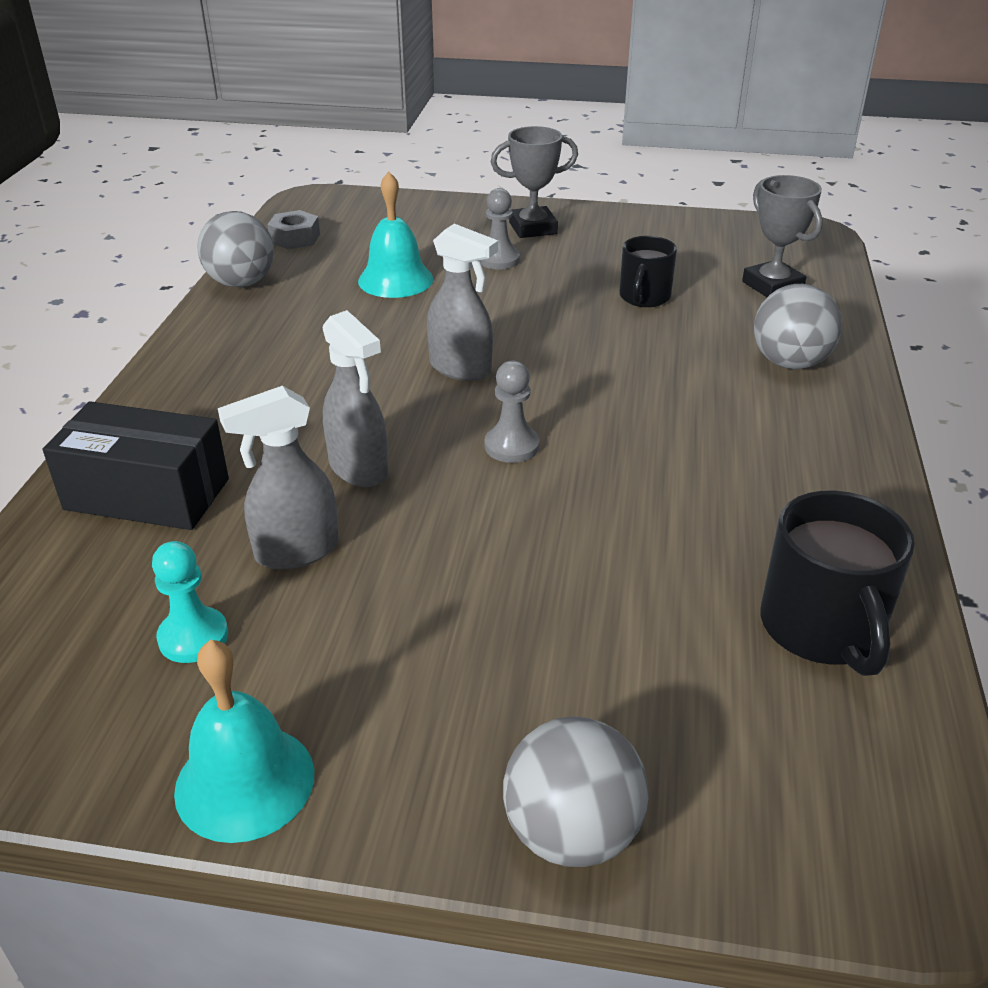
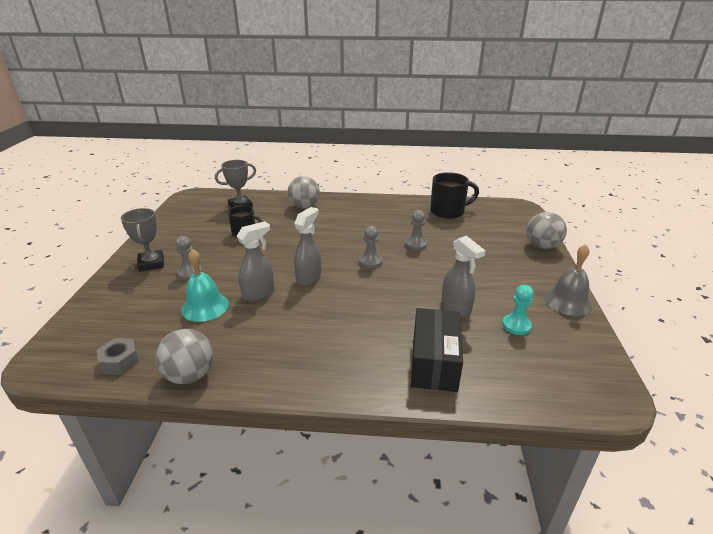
camera: 95 degrees left, 5 degrees down
turquoise bell [174,640,314,843] -> grey bell [544,244,592,316]
grey spray bottle [323,310,388,487] -> grey spray bottle moved to [237,221,274,302]
none -> grey pawn [405,210,427,250]

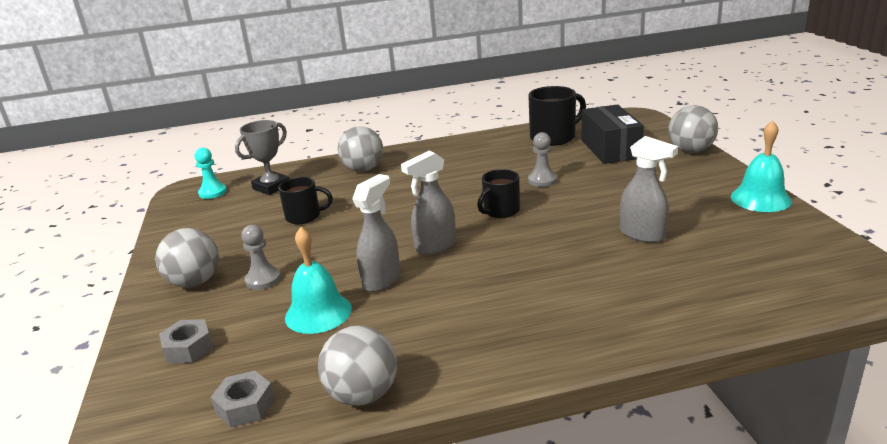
camera: 15 degrees left, 5 degrees down
grey trophy [121,208,164,272] -> grey ball [155,228,219,288]
grey spray bottle [294,207,321,286] -> grey spray bottle turned 135 degrees counterclockwise [401,151,456,255]
grey pawn [359,226,382,268] -> black mug [477,169,520,218]
black box [411,308,463,392] -> black box moved to [582,104,644,164]
turquoise pawn [502,285,534,335] -> turquoise pawn moved to [195,148,227,199]
grey bell [544,244,592,316] -> turquoise bell [731,121,792,212]
none -> grey nut [159,319,213,363]

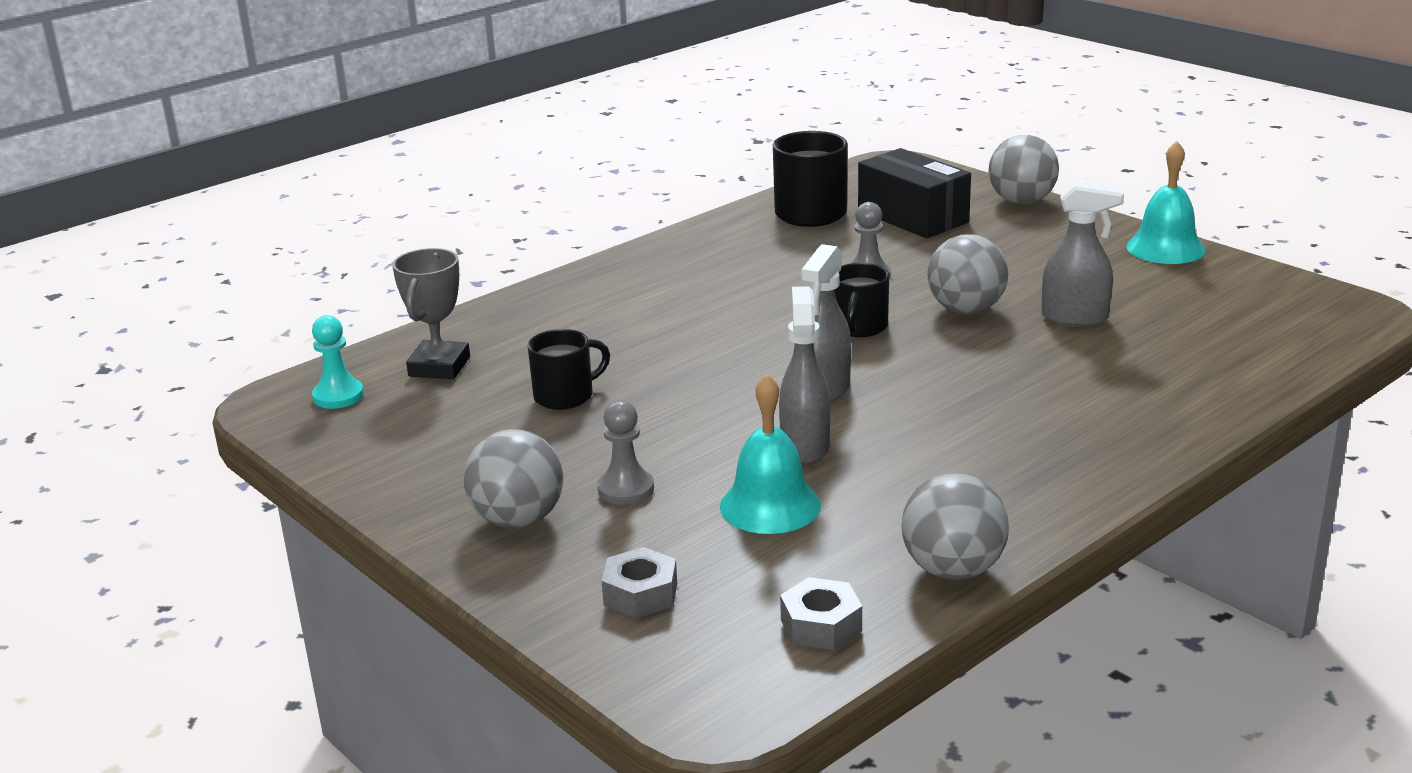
camera: 30 degrees left, 0 degrees up
grey ball [338,126,383,172] -> grey ball moved to [927,234,1008,314]

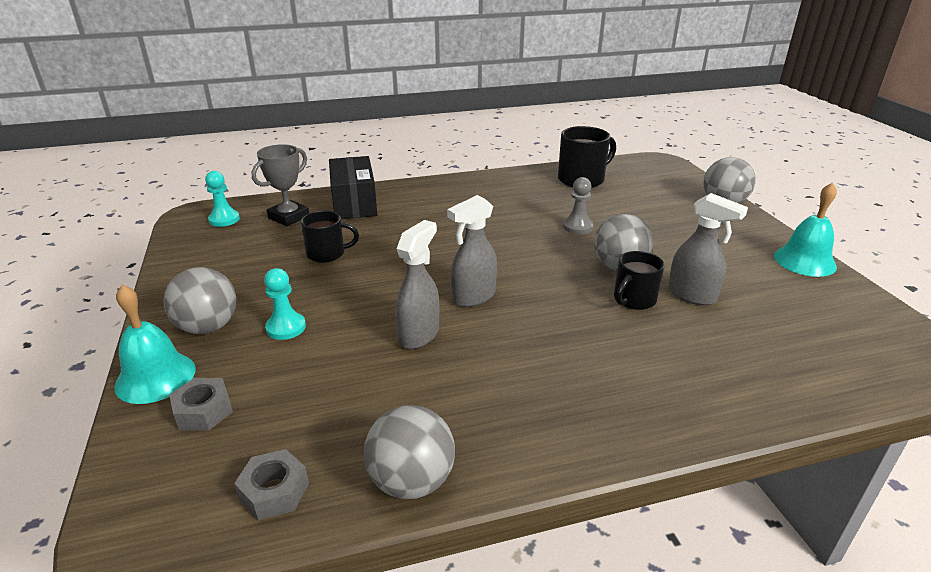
camera: 25 degrees right, 5 degrees up
grey pawn [597,400,654,505] -> turquoise pawn [264,268,306,340]
turquoise bell [720,374,821,534] -> turquoise bell moved to [114,285,196,404]
black mug [834,263,889,337] -> black mug moved to [614,251,665,310]
black box [858,148,971,238] -> black box moved to [329,156,377,219]

